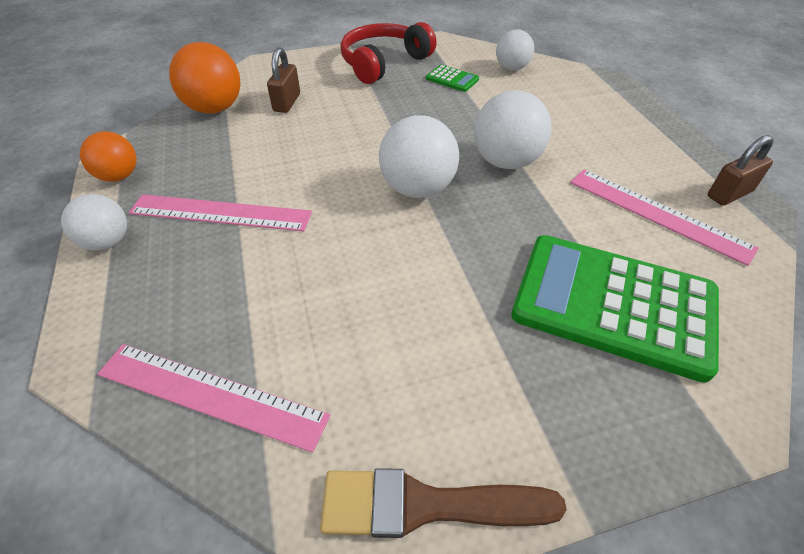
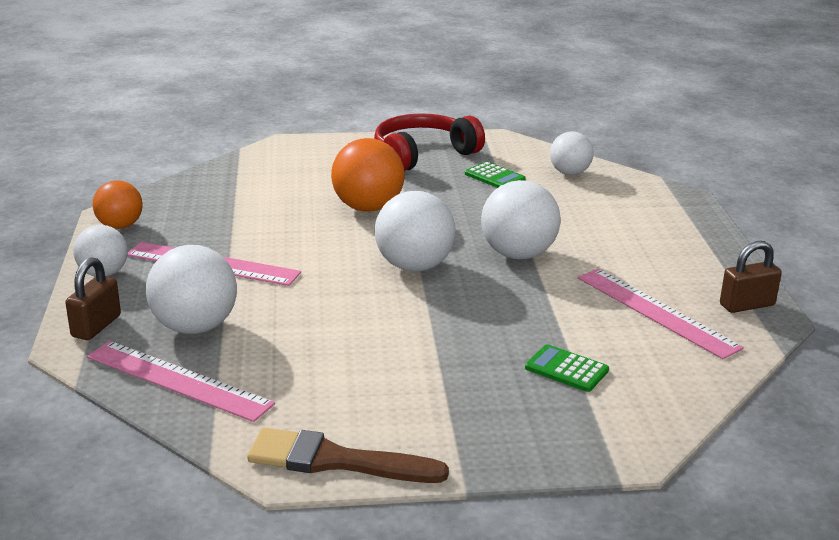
camera: 10 degrees right, 20 degrees down
orange ball [169,42,241,114] -> orange ball moved to [331,138,404,212]
brown padlock [267,47,300,113] -> brown padlock moved to [65,257,121,340]
green calculator [511,235,719,383] -> green calculator [525,344,609,392], size x0.40
none -> white ball [146,245,237,334]

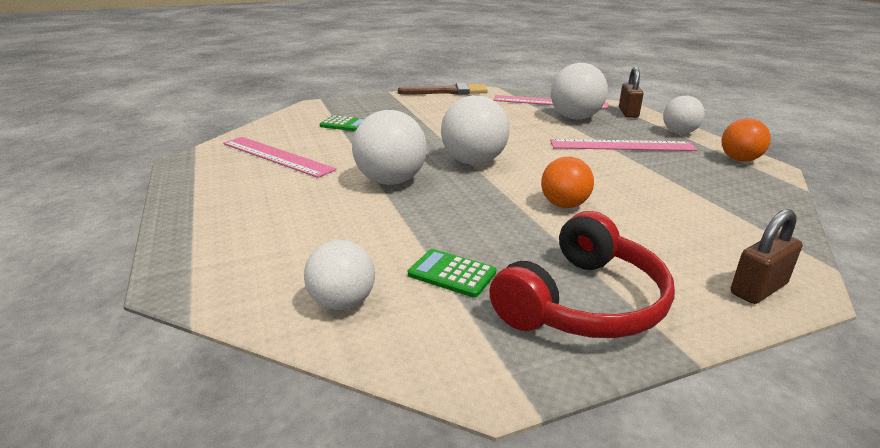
camera: 165 degrees right, 0 degrees up
orange ball [331,138,404,212] -> orange ball [541,157,594,208], size x0.64
brown padlock [720,241,782,313] -> brown padlock moved to [731,209,803,304]

